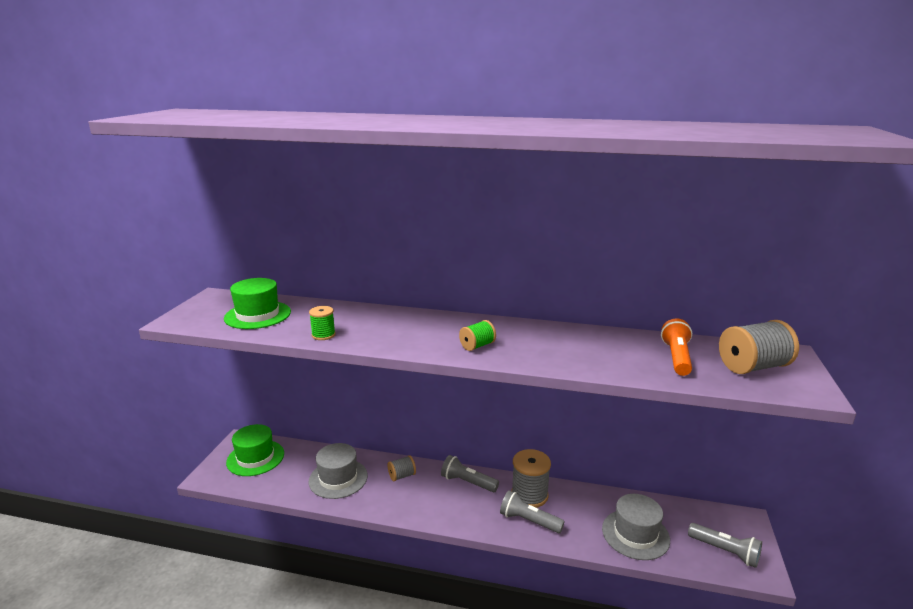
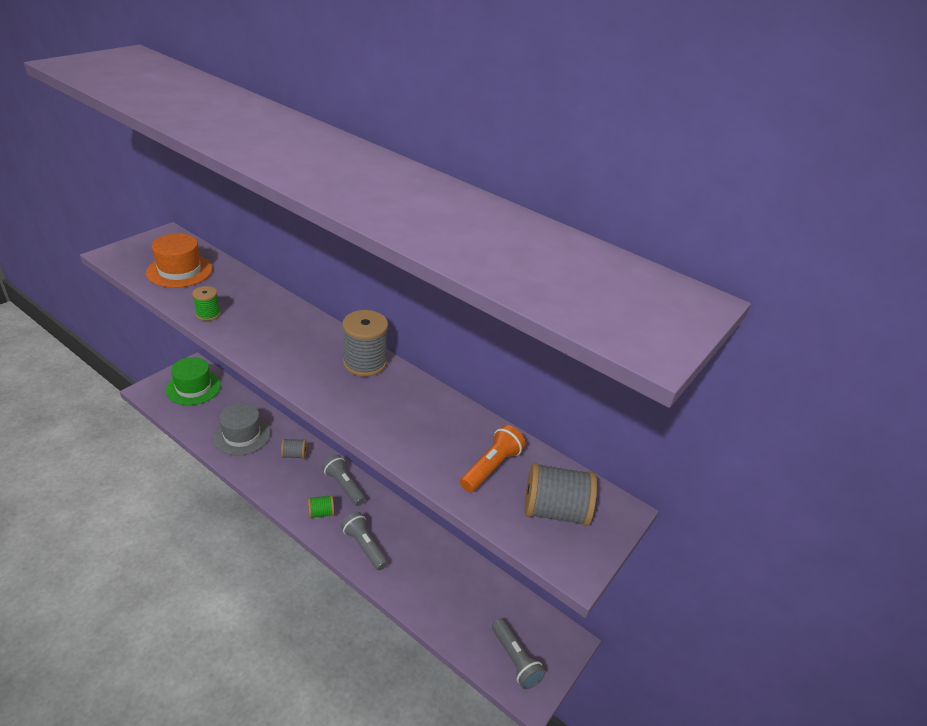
camera: 20 degrees right, 15 degrees up
green hat [224,278,291,329] -> orange hat [146,233,213,288]
green spool [459,320,496,351] -> green spool moved to [308,495,334,519]
grey spool [511,449,551,508] -> grey spool moved to [342,310,388,377]
grey hat [602,494,670,560] -> none

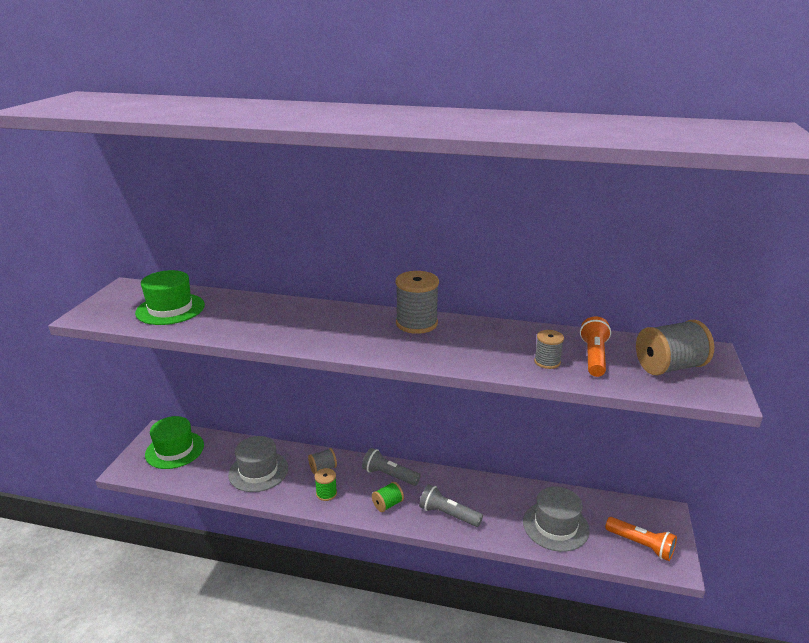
camera: 20 degrees left, 10 degrees down
orange hat [146,233,213,288] -> green hat [135,270,205,325]
green spool [192,286,220,321] -> green spool moved to [315,468,337,501]
grey flashlight [492,619,546,689] -> orange flashlight [605,517,677,561]
none -> grey hat [523,486,590,552]
none -> grey spool [534,330,564,369]

